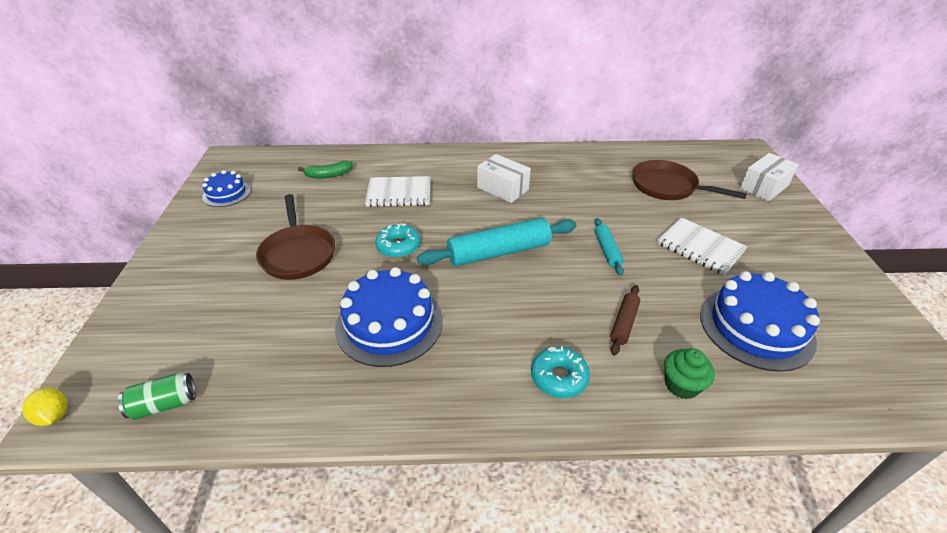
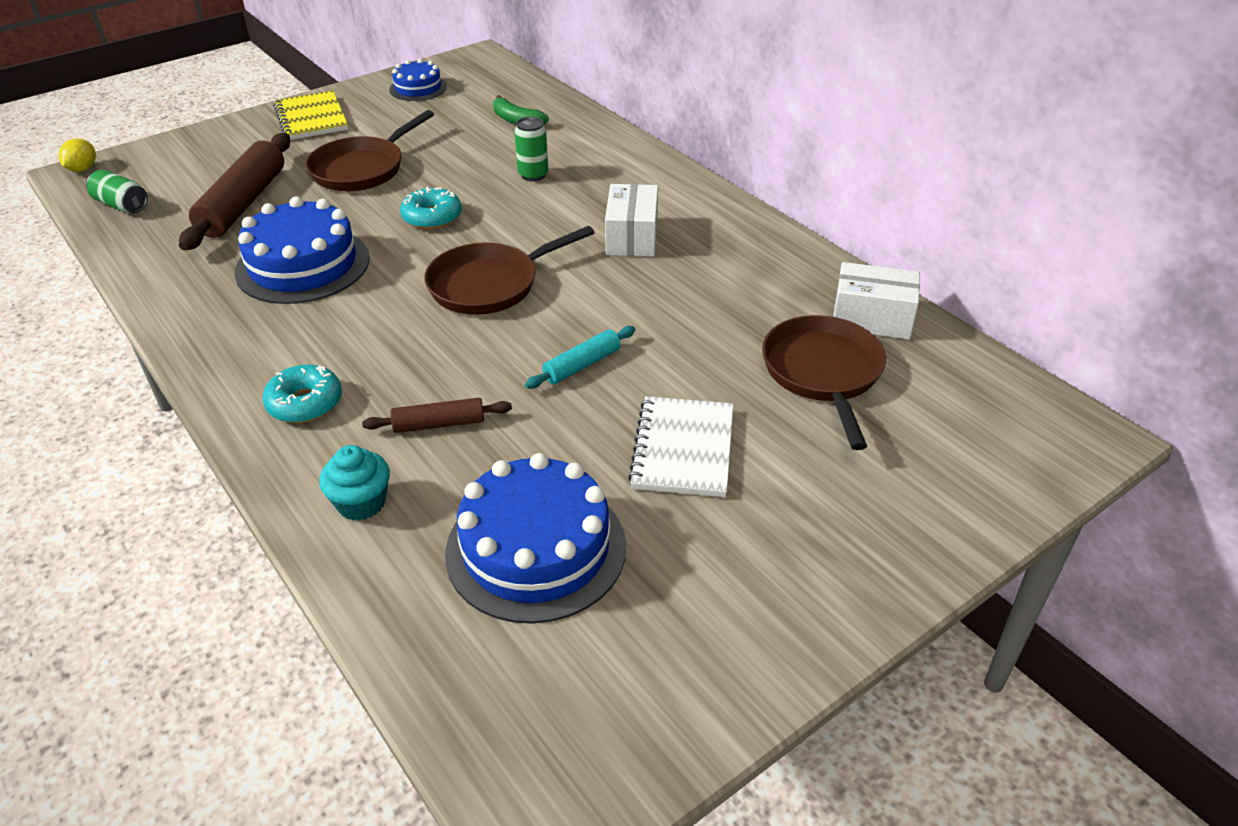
camera: 55 degrees right, 0 degrees up
white notebook [365,176,431,207] -> green can [514,117,548,181]
turquoise rolling pin [417,218,576,266] -> brown pan [424,226,595,315]
green cupcake [664,348,715,399] -> turquoise cupcake [319,445,390,521]
white box [740,153,799,202] -> white box moved to [833,262,920,340]
none -> brown rolling pin [179,133,290,251]
none -> yellow notebook [273,91,348,140]

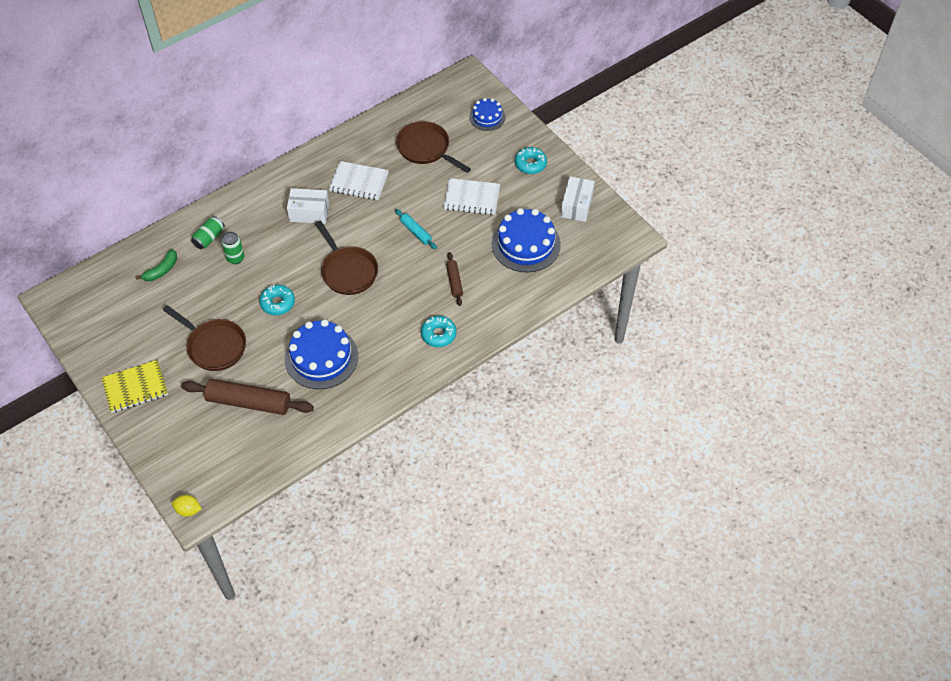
camera: 90 degrees left, 15 degrees up
green can [86,169,148,213] -> green can moved to [191,216,225,249]
turquoise cupcake [319,445,390,521] -> none
blue cake [389,59,447,101] -> blue cake moved to [469,98,505,131]
brown pan [762,315,886,450] -> brown pan turned 45 degrees clockwise [396,121,471,173]
white box [833,262,920,340] -> white box moved to [561,176,595,222]
none -> white notebook [329,161,389,200]
none -> turquoise donut [515,147,547,174]

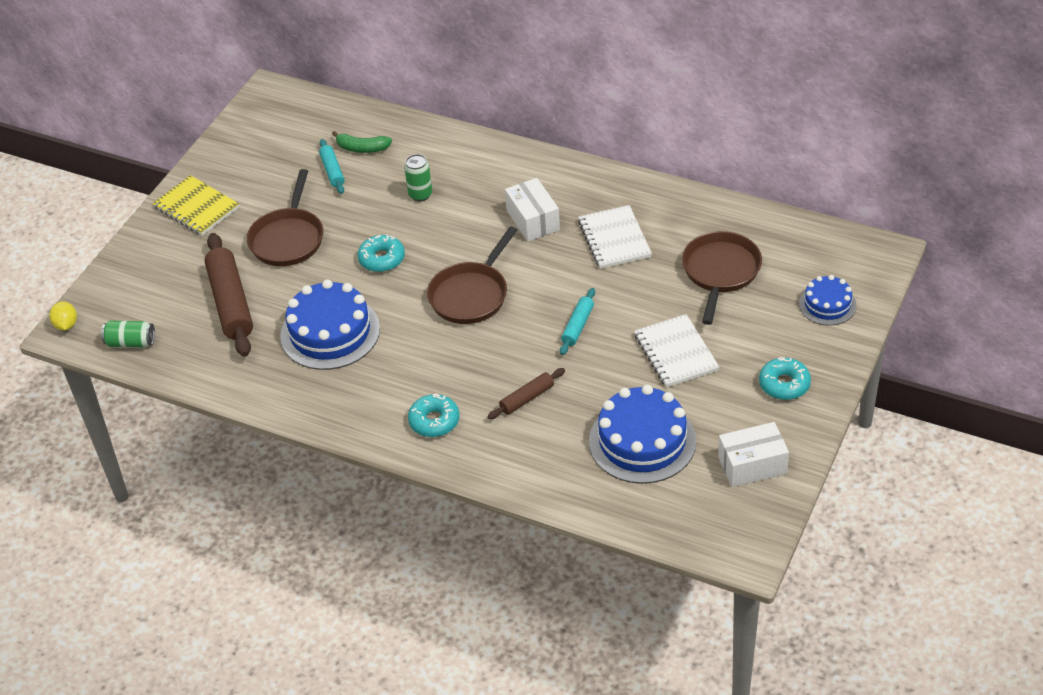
camera: 65 degrees right, 10 degrees down
green can [191,216,225,249] -> green can moved to [101,320,155,348]
none -> turquoise rolling pin [319,139,345,194]

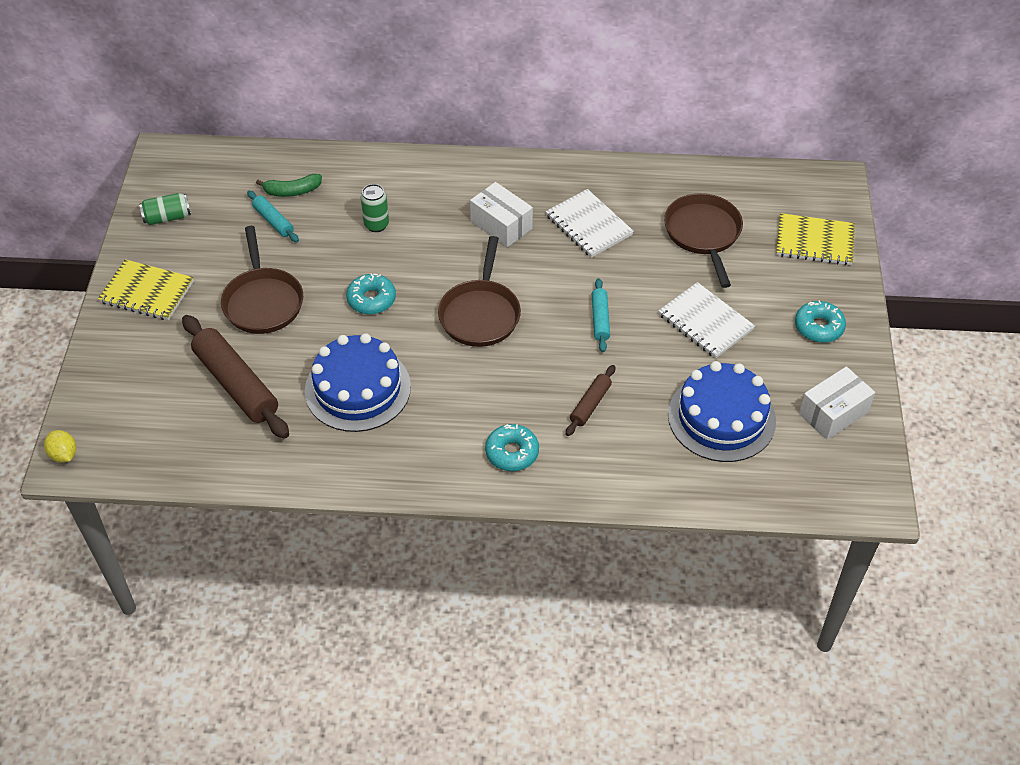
camera: 25 degrees left, 5 degrees up
green can [101,320,155,348] -> green can moved to [139,193,191,225]
blue cake [799,275,856,326] -> yellow notebook [776,213,855,266]

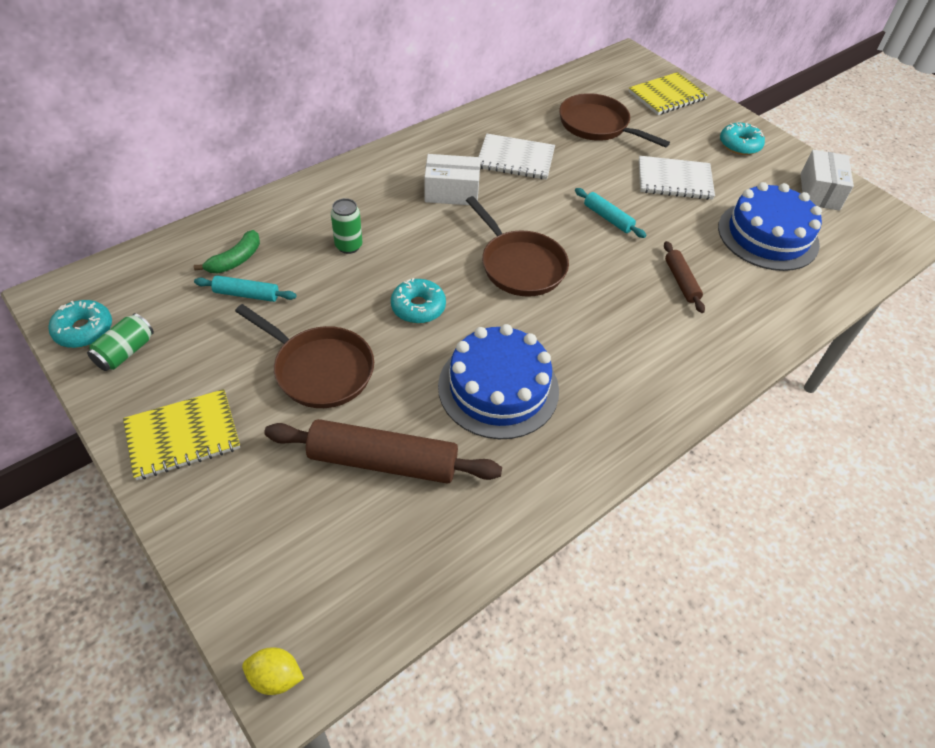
camera: 45 degrees left, 0 degrees up
turquoise donut [485,424,539,471] -> turquoise donut moved to [49,300,112,348]

